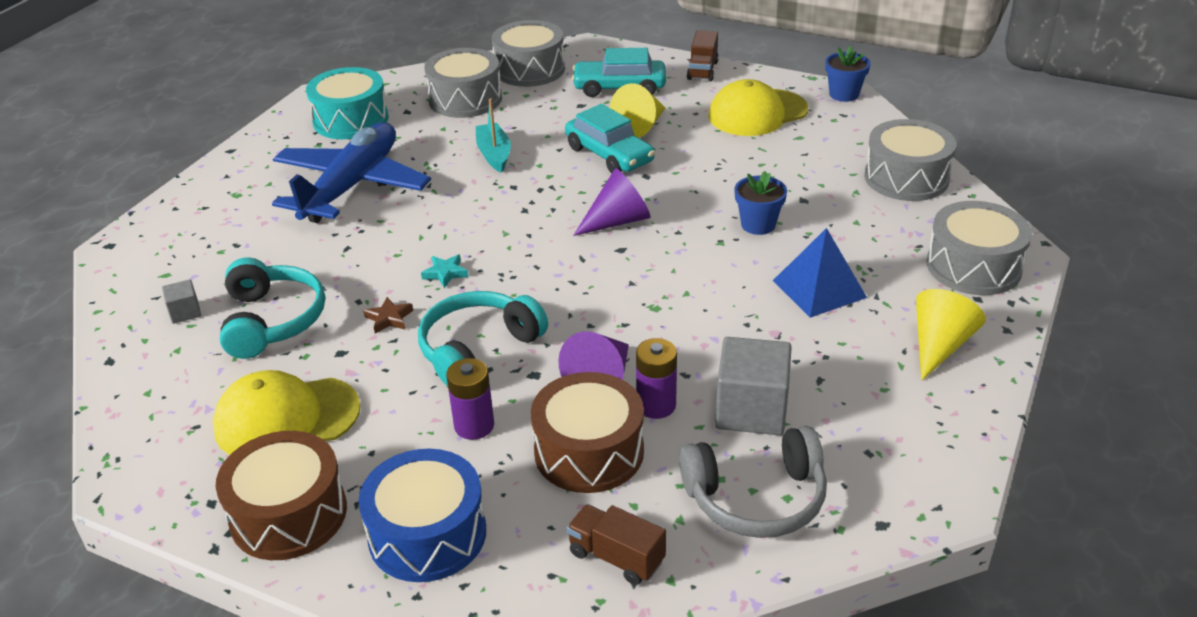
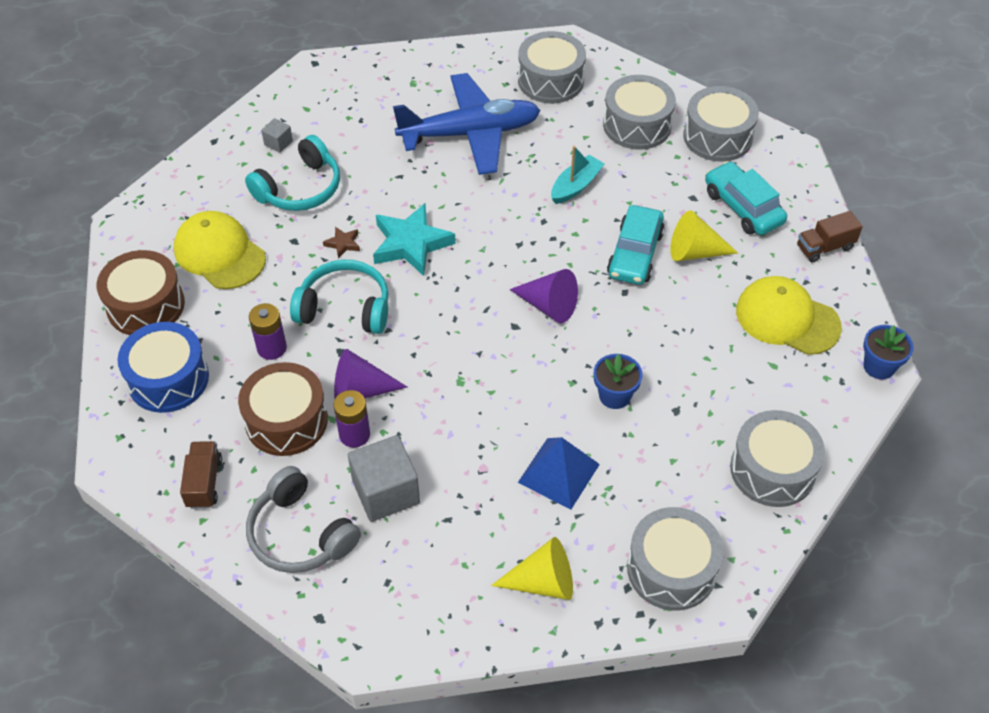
camera: 55 degrees right, 15 degrees up
turquoise drum [306,67,389,139] -> grey drum [518,31,586,103]
turquoise star [421,255,468,288] -> turquoise star [373,203,456,276], size x2.24

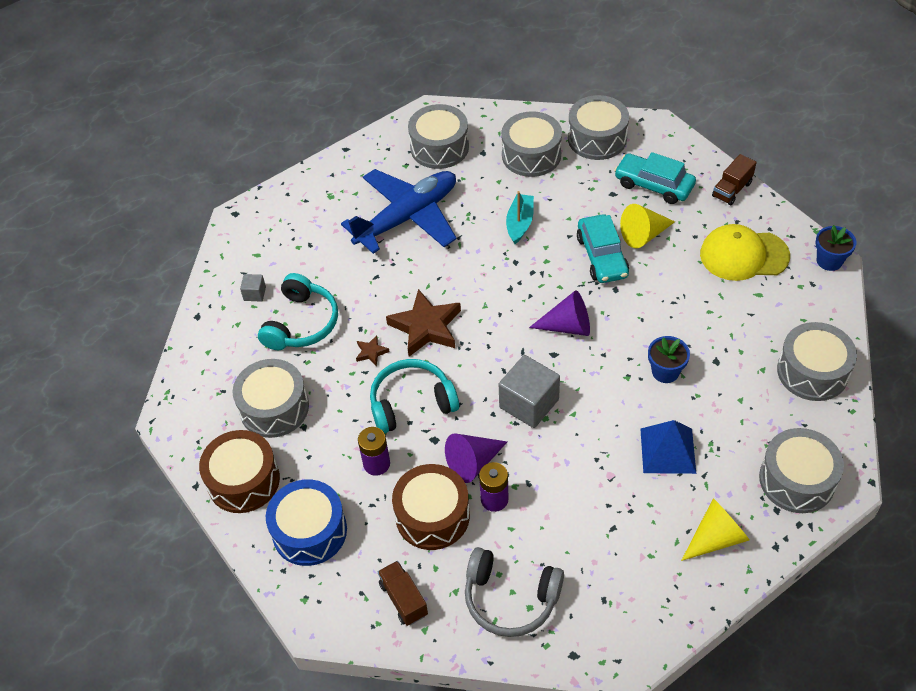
camera: 25 degrees left, 0 degrees up
yellow cap [174,211,266,289] -> grey drum [232,359,309,438]
grey cube [348,435,420,522] -> grey cube moved to [499,355,560,428]
turquoise star [373,203,456,276] -> brown star [386,289,461,357]

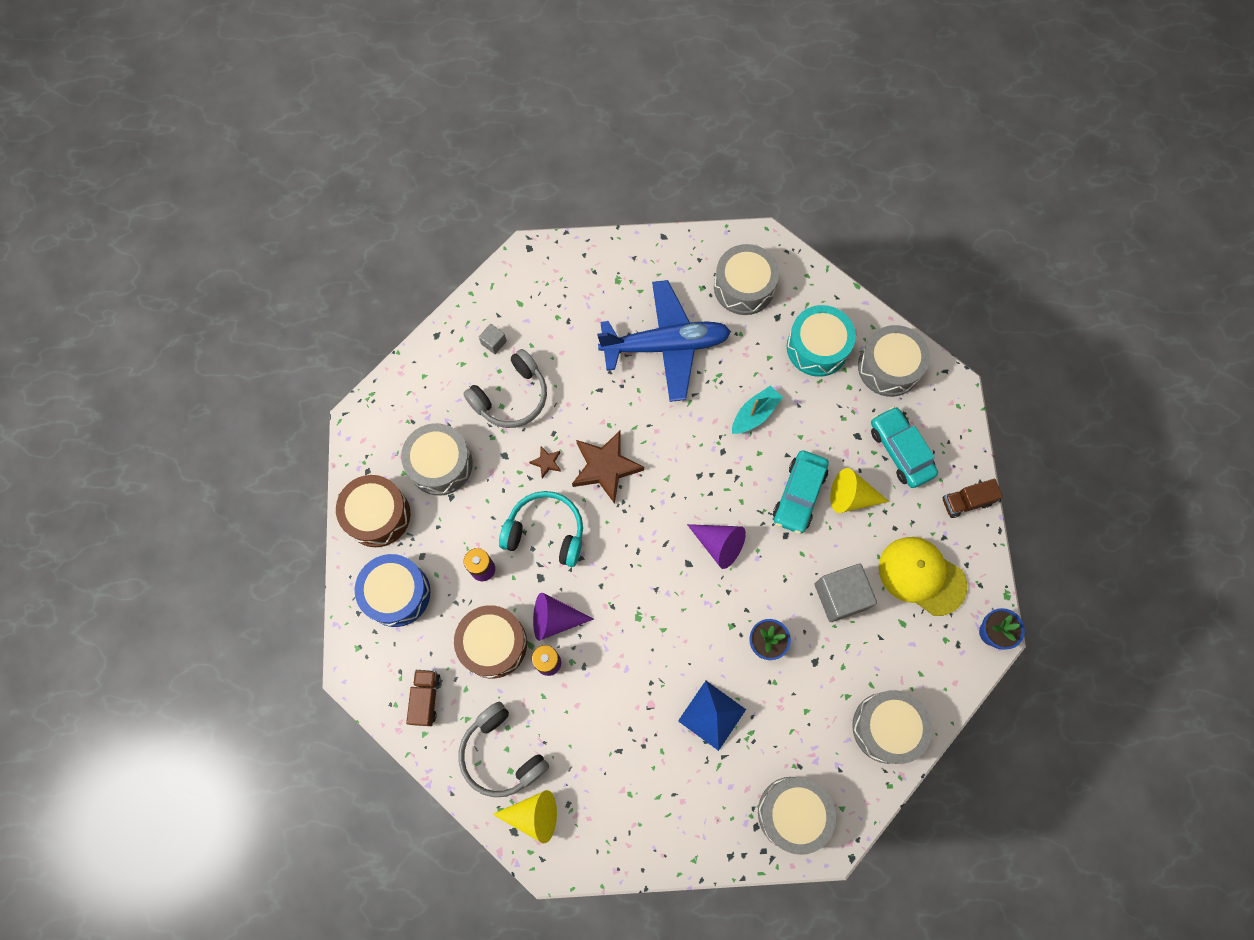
camera: 30 degrees right, 20 degrees up
turquoise headphones [258,273,338,350] -> grey headphones [463,349,547,428]
grey cube [499,355,560,428] -> grey cube moved to [815,564,877,622]
grey drum [501,111,562,177] -> turquoise drum [787,305,856,377]
yellow cone [681,498,749,561] -> yellow cone moved to [492,790,557,844]

